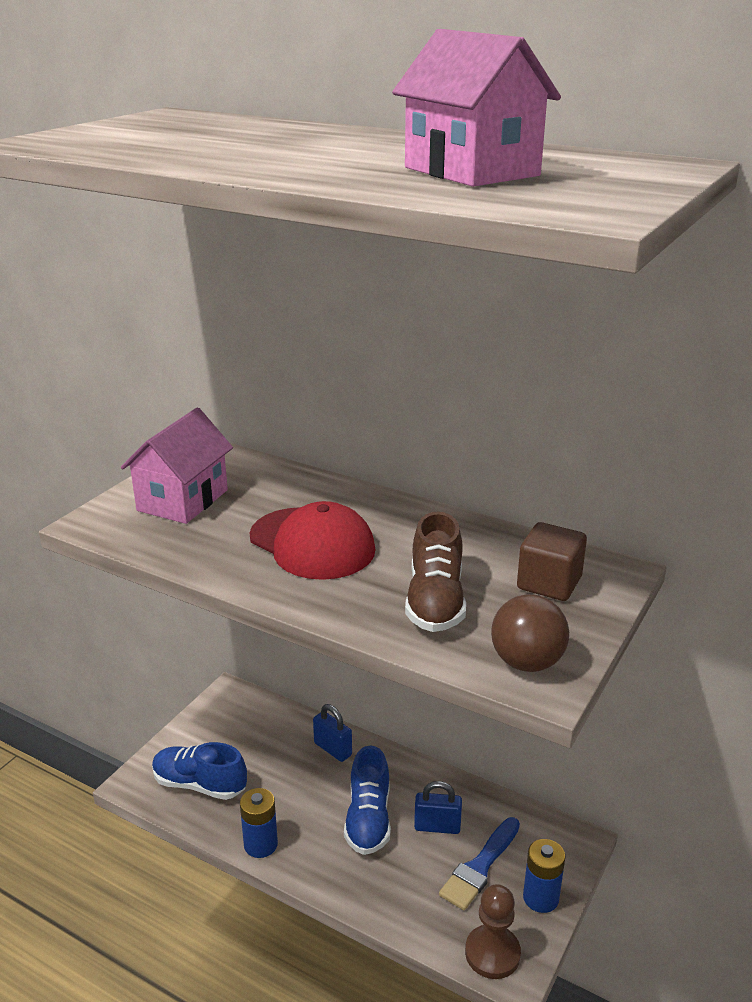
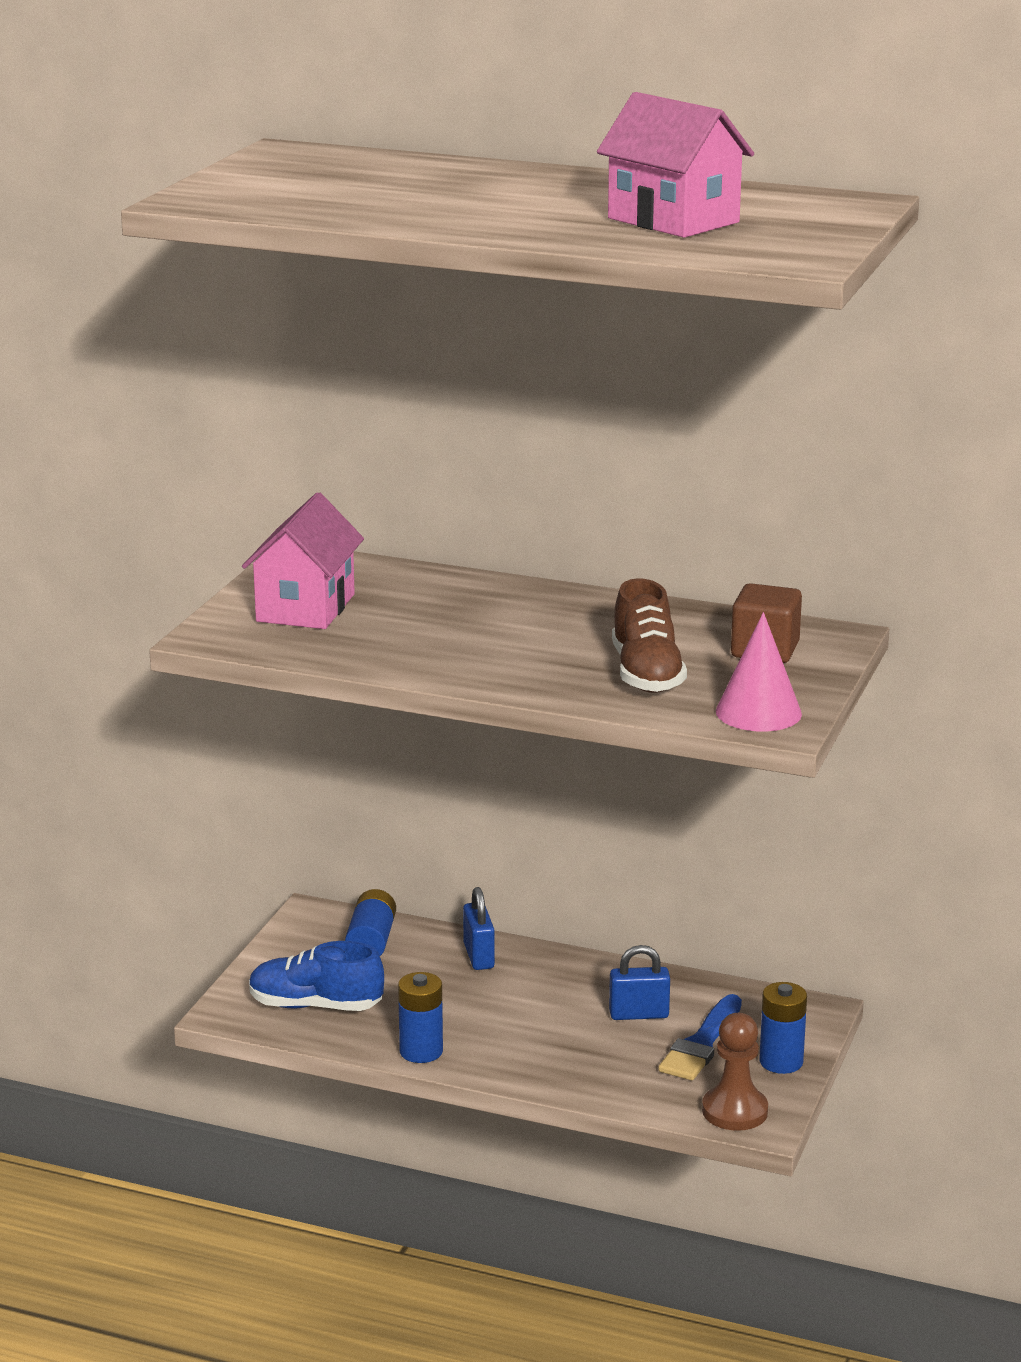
camera: 10 degrees left, 5 degrees down
red cap [250,501,375,580] -> none
blue padlock [313,704,352,762] -> blue padlock turned 45 degrees clockwise [463,887,495,970]
blue shoe [344,745,391,855] -> none
brown ball [491,594,569,672] -> pink cone [716,612,802,732]
none -> blue battery [345,889,396,956]

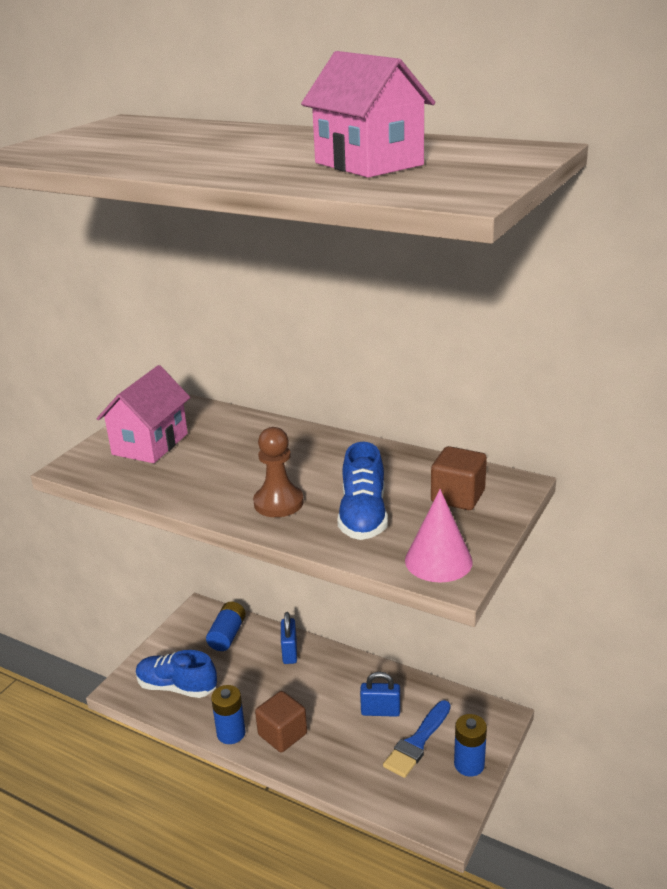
camera: 10 degrees right, 5 degrees up
brown shoe [612,578,687,693] -> blue shoe [337,442,388,540]
brown pawn [702,1013,768,1131] -> brown pawn moved to [253,427,304,517]
none -> brown cube [255,691,307,752]

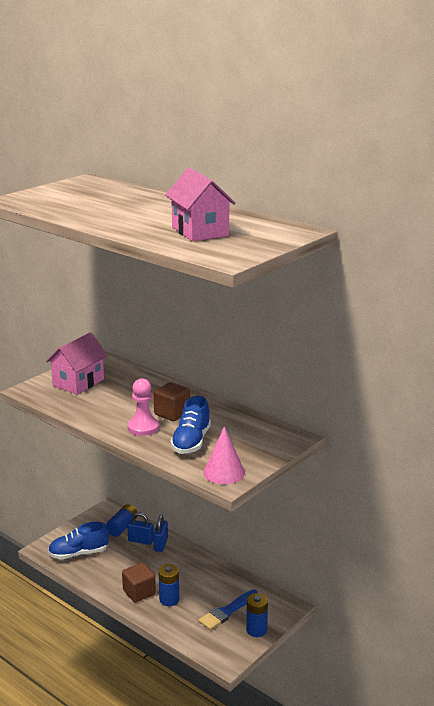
camera: 10 degrees right, 5 degrees down
blue shoe [136,650,217,698] -> blue shoe turned 45 degrees counterclockwise [48,522,109,559]
blue battery [211,685,246,744] -> blue battery moved to [158,564,179,606]
brown pawn [253,427,304,517] -> pink pawn [127,378,159,436]
blue padlock [360,672,400,717] -> blue padlock moved to [127,512,154,545]
brown cube [431,446,487,510] -> brown cube moved to [154,382,190,421]

